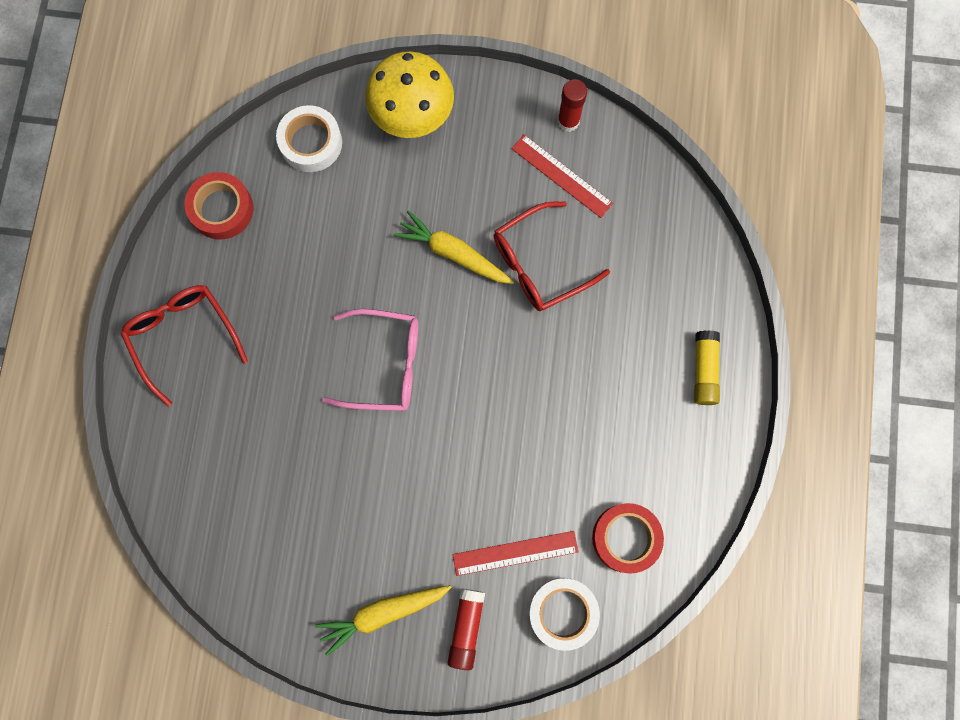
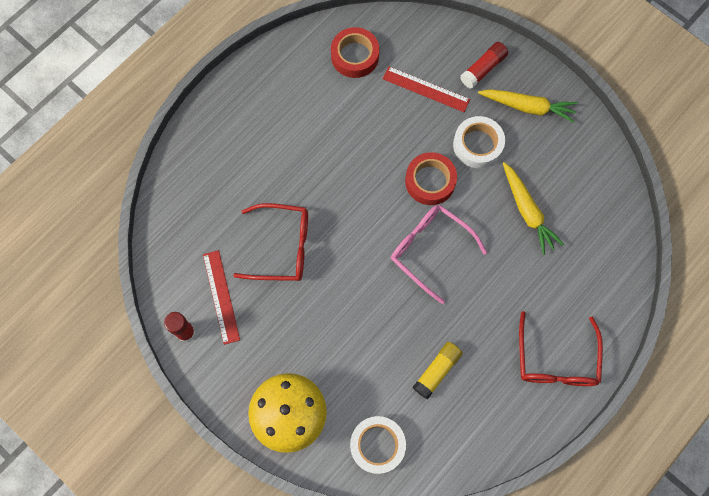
camera: 145 degrees left, 5 degrees down
red tape [184,172,253,239] -> red tape moved to [405,152,457,205]
yellow carrot [394,210,514,284] -> yellow carrot moved to [503,162,564,255]
white tape [529,578,600,651] -> white tape moved to [453,116,505,168]
yellow glue stick [694,330,720,405] -> yellow glue stick moved to [413,342,463,399]

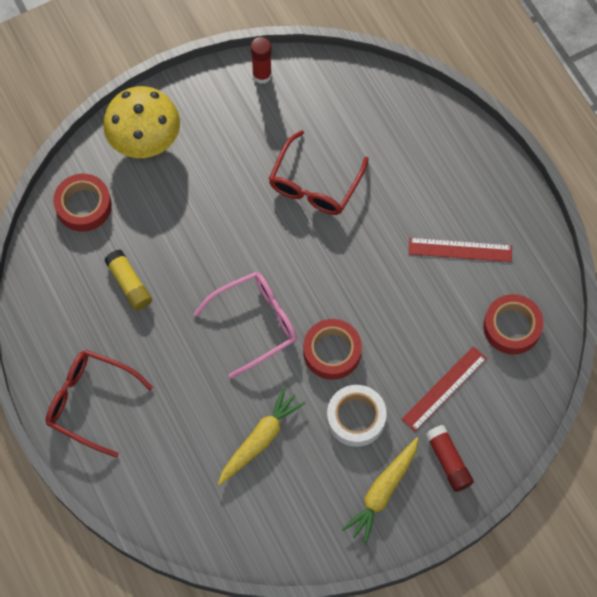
camera: 110 degrees right, 5 degrees down
red ruler [203,250,240,345] -> red ruler moved to [408,238,512,262]
white tape [350,416,406,474] -> red tape [53,174,112,232]
yellow carrot [503,162,564,255] -> yellow carrot turned 135 degrees clockwise [218,387,305,486]

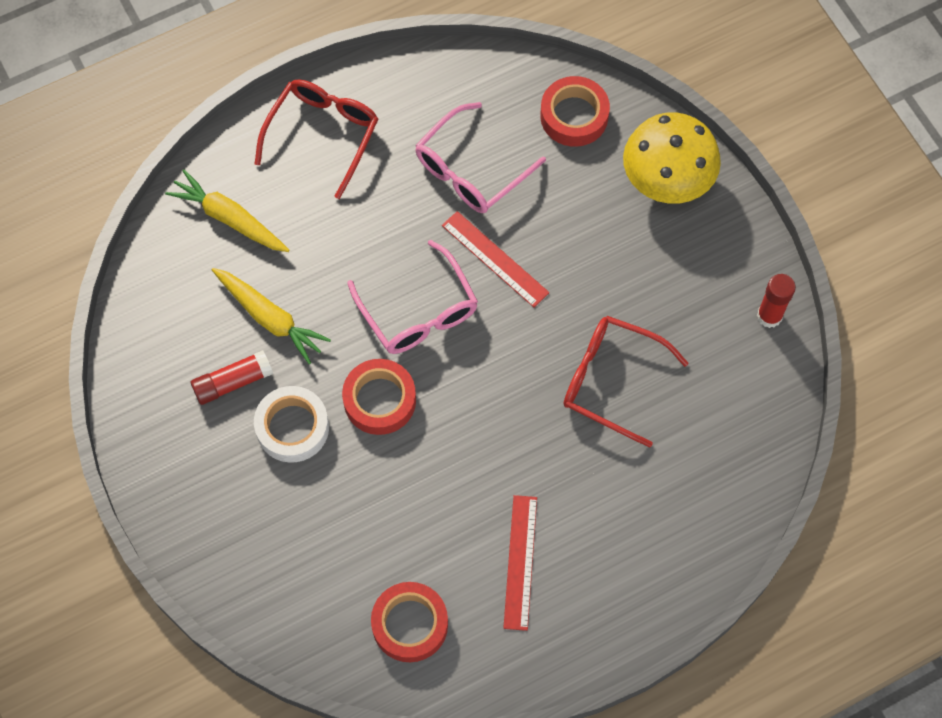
camera: 90 degrees right, 0 degrees up
yellow glue stick [104,250,152,310] -> pink glasses [415,102,546,213]
yellow carrot [342,437,419,545] -> yellow carrot moved to [165,170,290,252]
red ruler [402,346,487,431] -> red ruler moved to [442,211,549,307]
red glue stick [426,425,474,492] -> red glue stick moved to [191,350,273,405]

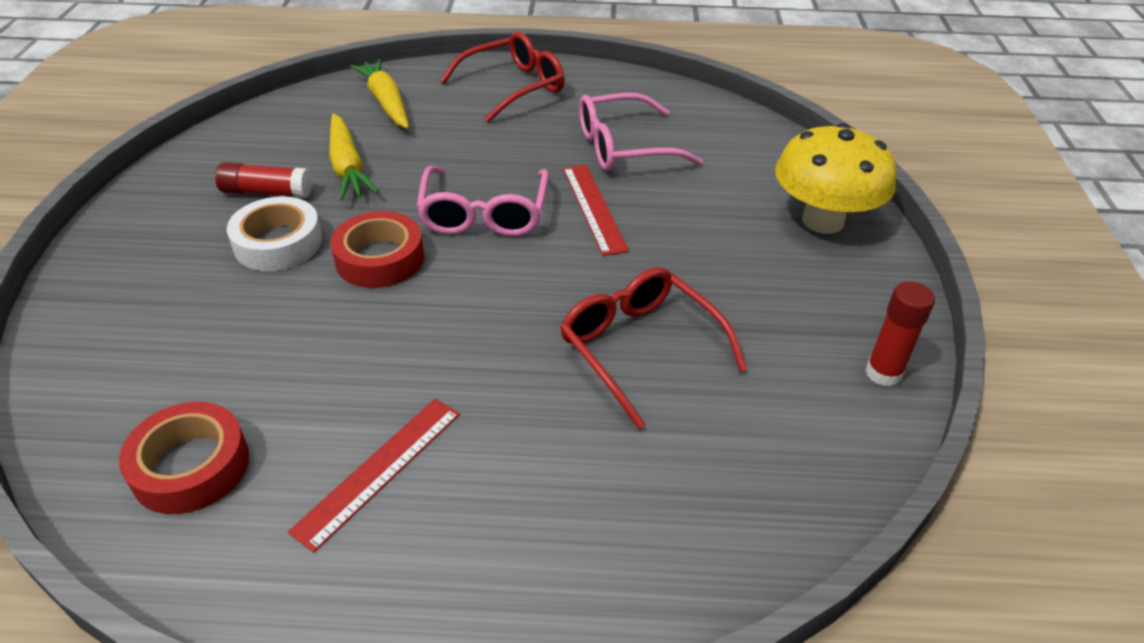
camera: 30 degrees right, 25 degrees down
red tape [540,76,610,147] -> none

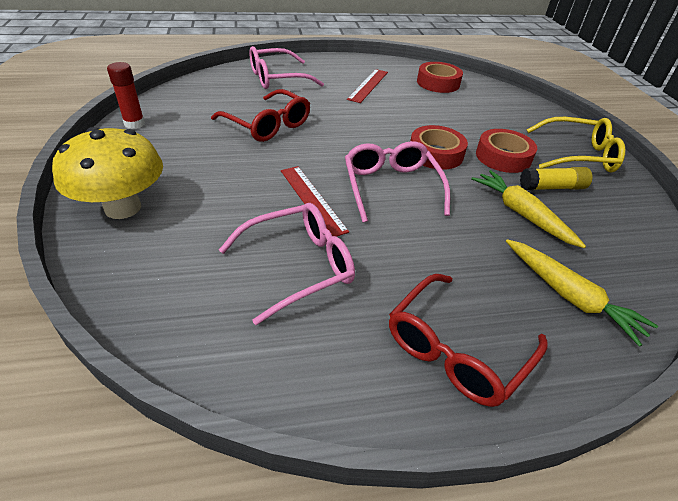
camera: 165 degrees right, 0 degrees up
red glue stick [215,162,312,198] -> yellow glue stick [520,167,593,190]
white tape [227,196,322,271] -> red tape [476,129,537,173]
none -> pink glasses [249,46,324,89]
none -> yellow glasses [527,117,625,173]

